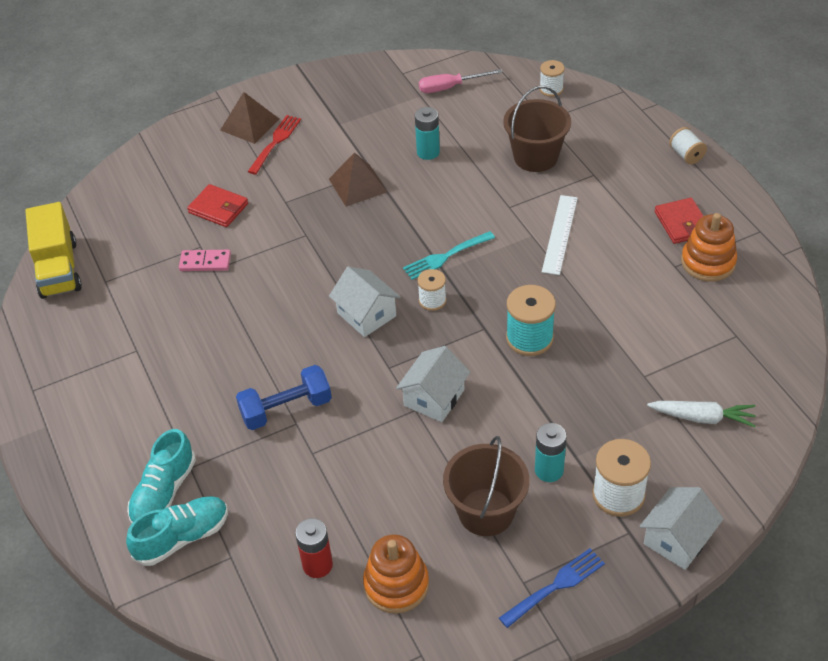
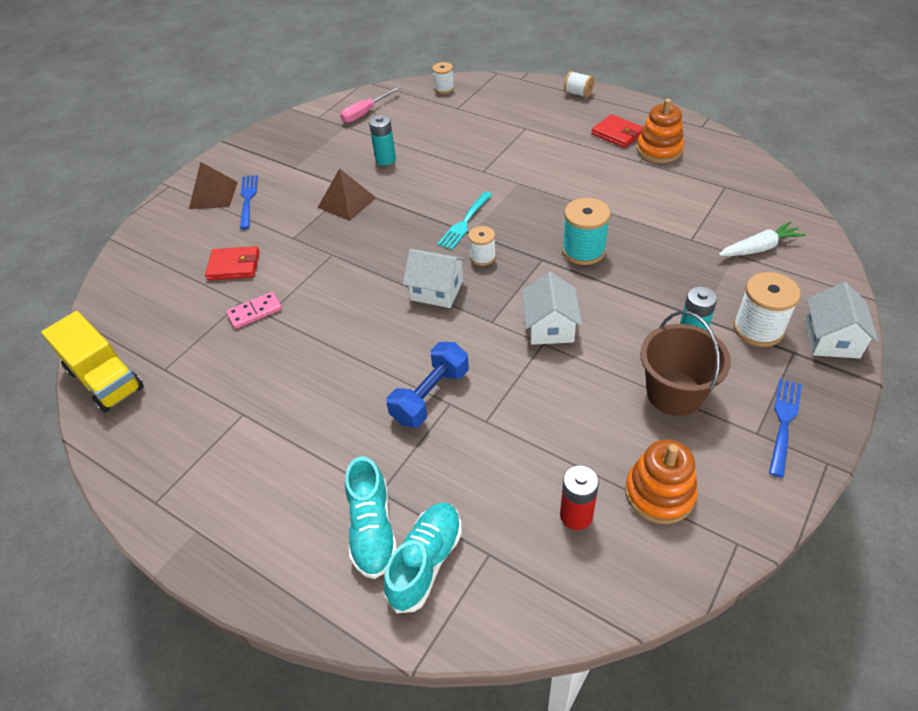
camera: 30 degrees left, 0 degrees up
red fork [248,115,301,175] -> blue fork [240,175,258,229]
brown bucket [503,86,571,172] -> none
white ruler [542,195,578,275] -> none

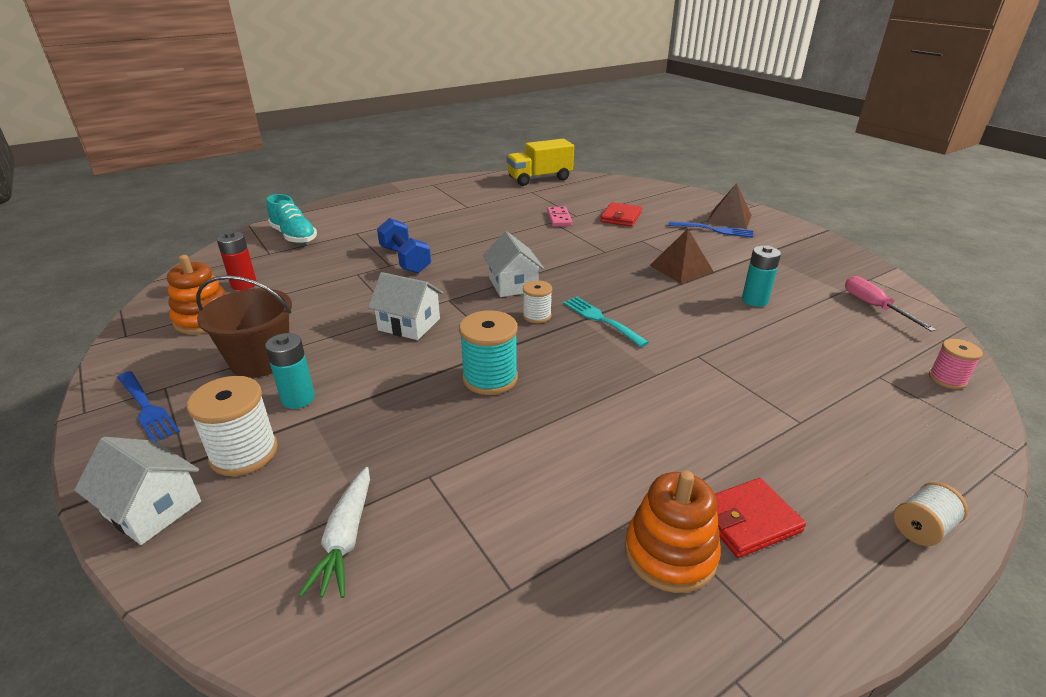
camera: 110 degrees right, 15 degrees down
turquoise shoe [345,456,397,579] -> none
white house [403,249,466,308] -> white house turned 60 degrees counterclockwise [483,232,544,297]
white spool [432,62,454,94] -> pink spool [929,339,983,389]

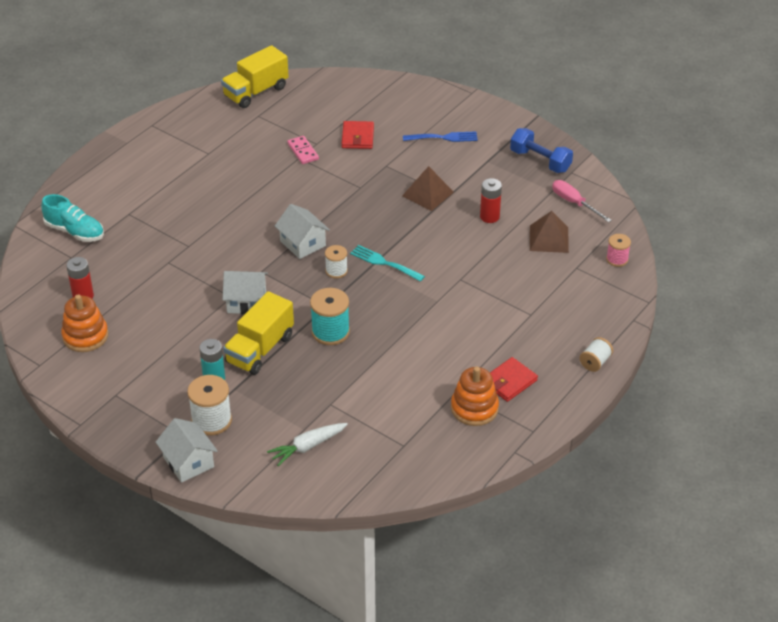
camera: 20 degrees left, 10 degrees up
white house [74,437,201,545] -> white house turned 45 degrees clockwise [156,418,218,483]
blue fork [117,371,180,442] -> none
brown bucket [196,275,292,378] -> none
white carrot [299,467,370,598] -> white carrot turned 75 degrees clockwise [267,423,348,466]
blue dumbbell [377,218,431,274] -> blue dumbbell moved to [510,128,573,173]
brown pyramid [707,183,752,229] -> brown pyramid moved to [530,211,569,253]
turquoise battery [742,245,781,307] -> red battery [480,178,502,223]
none -> yellow truck [223,291,294,375]

